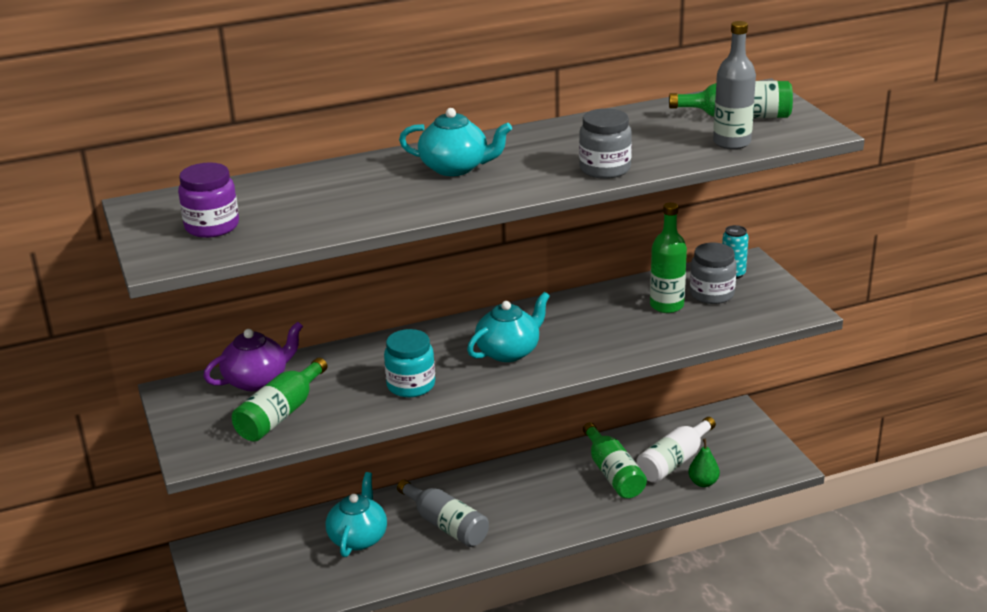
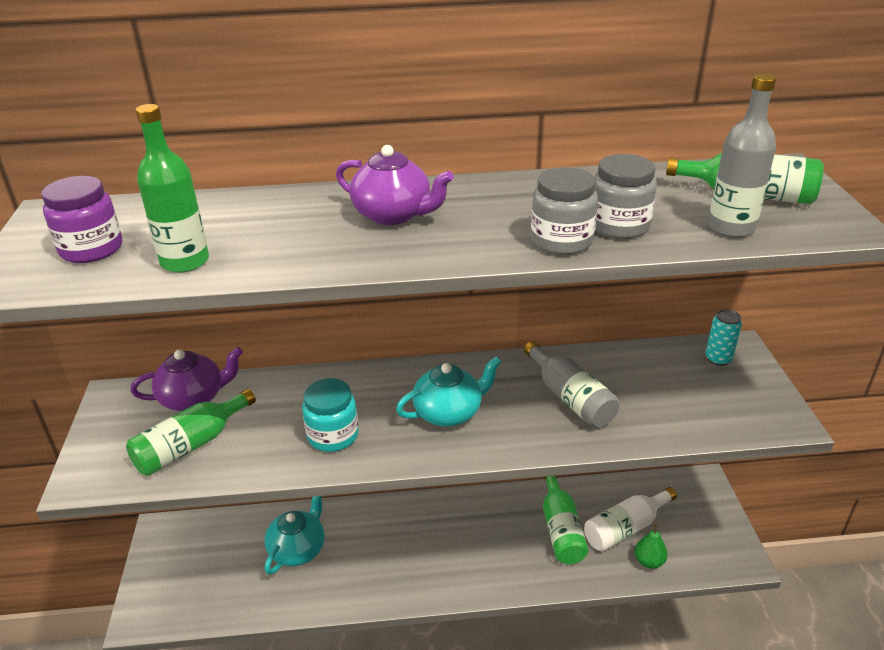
camera: 15 degrees right, 5 degrees up
grey bottle [397,480,489,547] -> grey bottle moved to [524,341,620,428]
turquoise teapot [399,108,512,176] -> purple teapot [336,145,454,225]
green bottle [650,202,687,313] -> green bottle moved to [135,104,209,273]
grey jar [690,243,737,304] -> grey jar moved to [594,154,657,239]

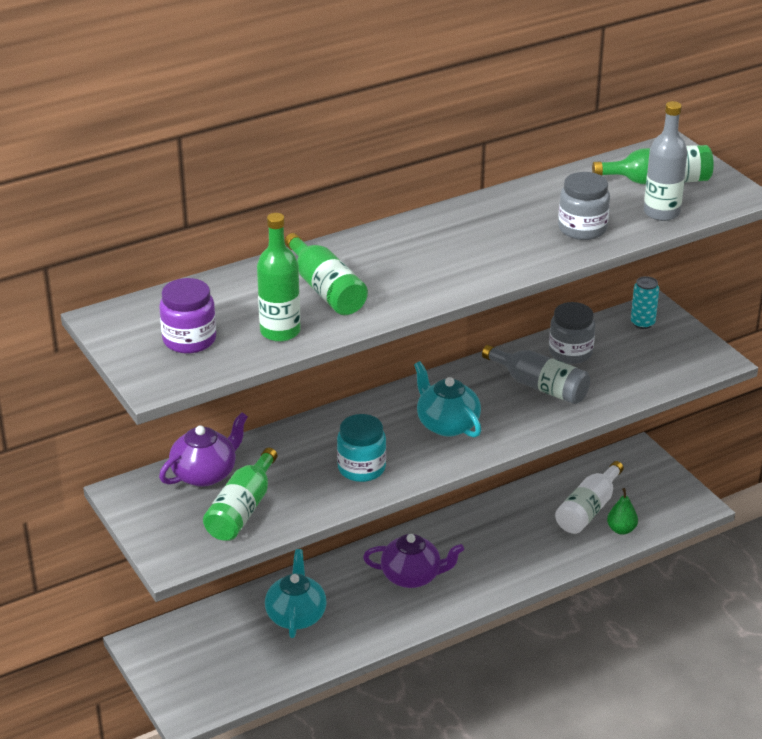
camera: 25 degrees left, 0 degrees up
purple teapot [336,145,454,225] -> purple teapot moved to [363,534,464,588]
turquoise teapot [396,356,501,427] -> turquoise teapot turned 75 degrees counterclockwise [414,361,481,438]
grey jar [531,167,598,255] -> grey jar moved to [549,302,595,364]
green bottle [543,475,588,564] -> green bottle moved to [285,233,368,315]

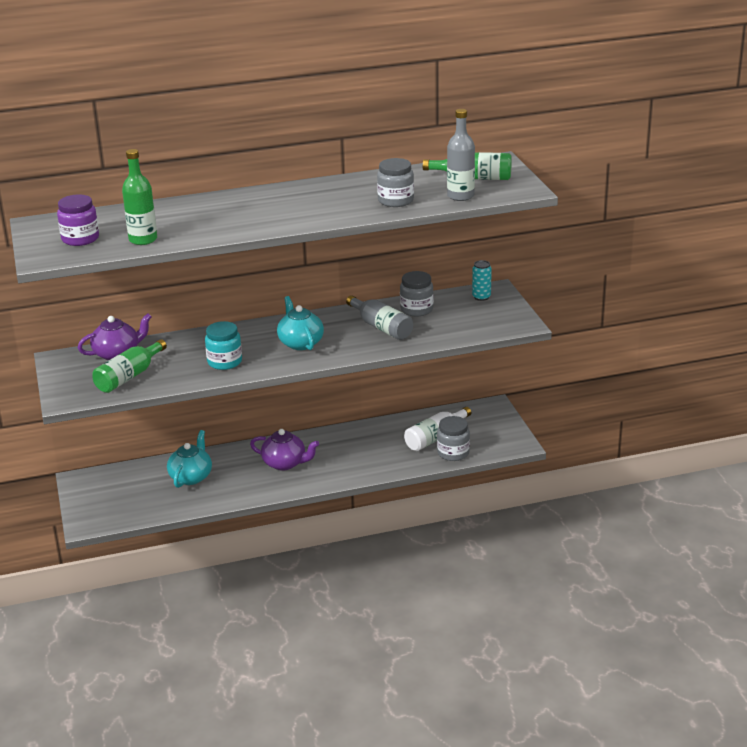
camera: 15 degrees right, 5 degrees down
green bottle [285,233,368,315] -> none
green pear [607,488,638,535] -> grey jar [437,416,470,461]

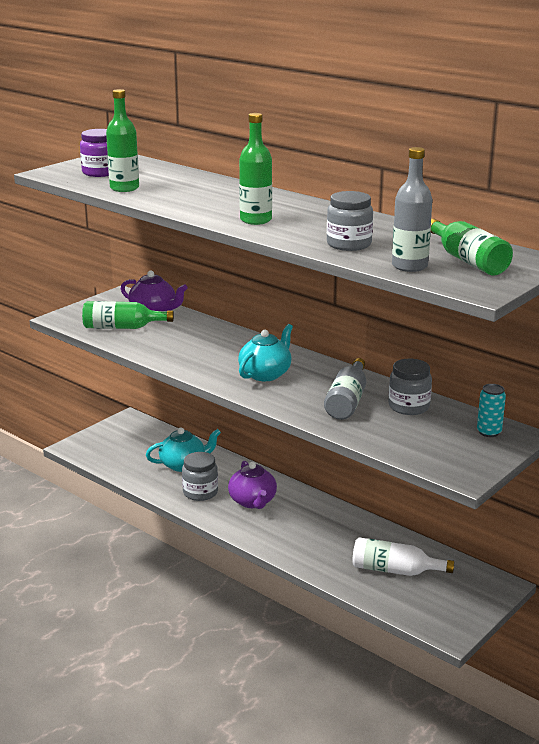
camera: 55 degrees right, 5 degrees down
turquoise jar [205,321,242,370] -> none
grey jar [437,416,470,461] -> grey jar moved to [182,452,218,501]
none -> green bottle [239,113,272,225]

